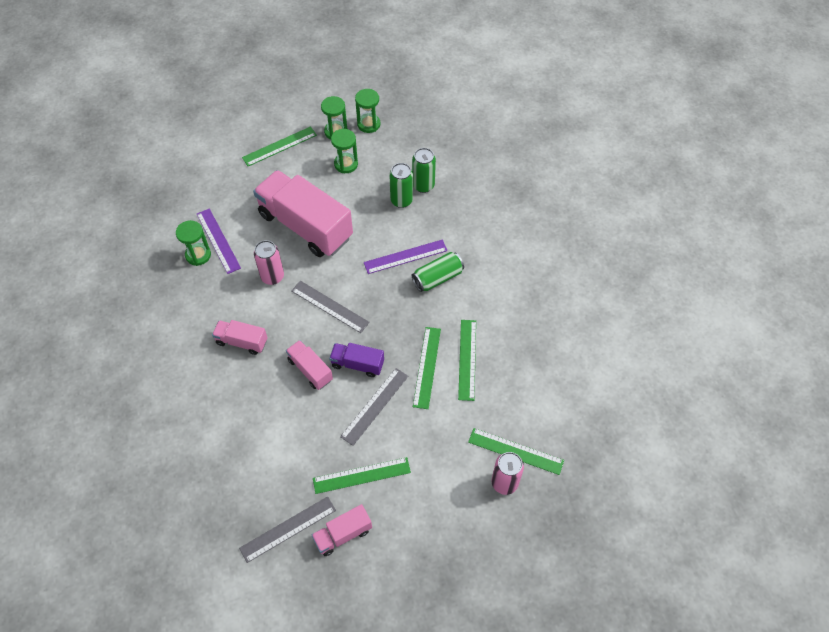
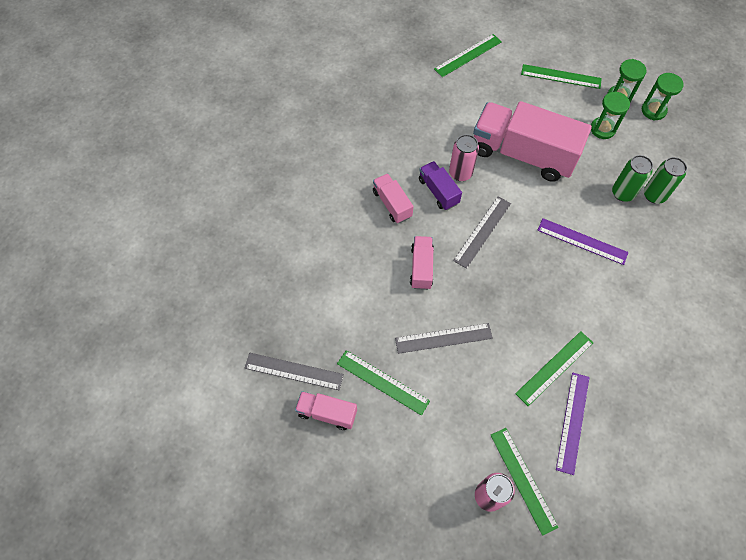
camera: 45 degrees right, 5 degrees up
green hourglass [176,220,211,266] -> none
purple ruler [197,208,241,274] -> purple ruler moved to [556,373,589,475]
pink truck [253,170,353,257] -> pink truck turned 60 degrees counterclockwise [473,101,592,182]
grey ruler [291,281,370,333] -> grey ruler turned 45 degrees clockwise [453,196,511,269]
purple truck [329,343,384,377] -> purple truck moved to [419,161,462,210]
green can [412,252,464,292] -> none
green ruler [413,327,441,409] -> green ruler moved to [434,34,502,77]

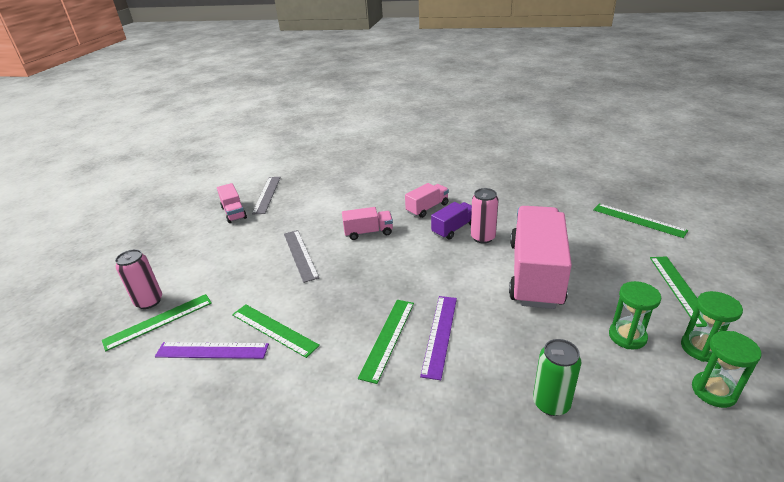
camera: 80 degrees right, 30 degrees down
pink truck [295,391,357,430] -> pink truck turned 150 degrees clockwise [217,183,247,223]
green ruler [337,350,430,416] -> green ruler moved to [358,300,414,384]
grey ruler [453,196,511,269] -> none
green can [612,155,653,202] -> none

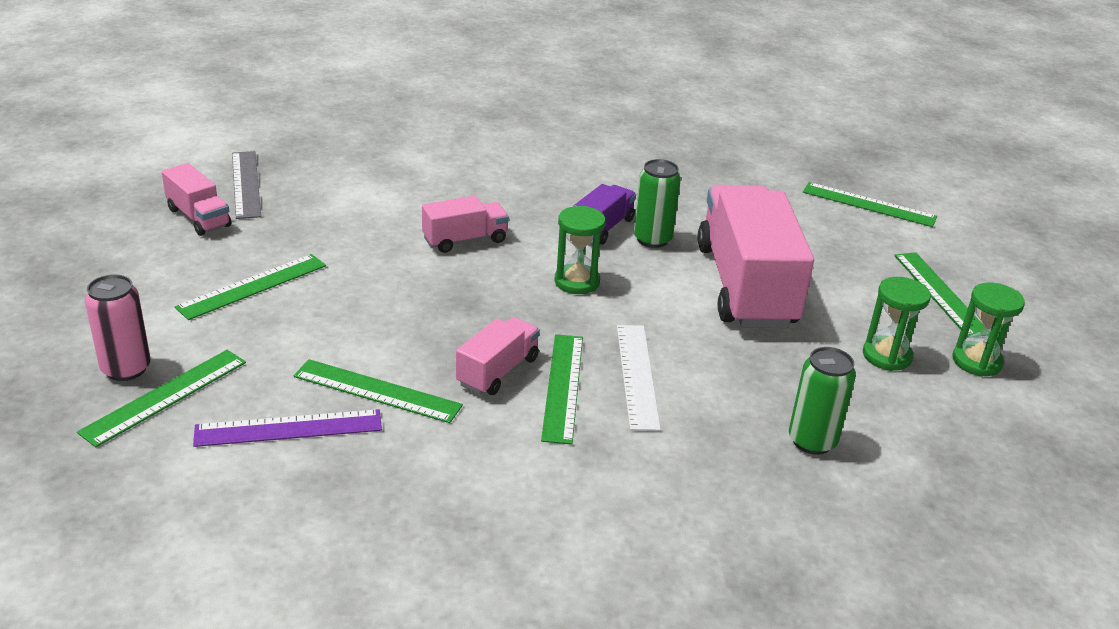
camera: 20 degrees left, 0 degrees up
grey ruler [284,230,319,283] -> none
pink truck [405,183,449,218] -> pink truck moved to [456,317,540,395]
purple ruler [420,296,457,380] -> white ruler [617,325,661,431]
pink can [471,188,499,244] -> green can [634,159,681,248]
green hourglass [692,331,761,408] -> green hourglass moved to [554,206,606,294]
none -> green ruler [175,254,326,320]

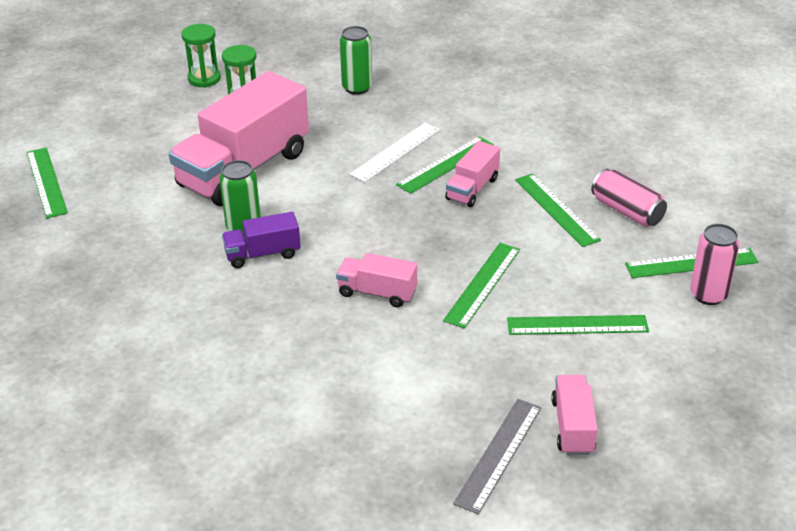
camera: 135 degrees left, 5 degrees up
purple ruler [193,409,382,447] -> pink can [591,169,667,227]
pink truck [456,317,540,395] -> pink truck turned 45 degrees counterclockwise [445,141,500,207]
green hourglass [554,206,606,294] -> none
green ruler [894,252,984,337] -> green ruler moved to [443,243,520,329]

